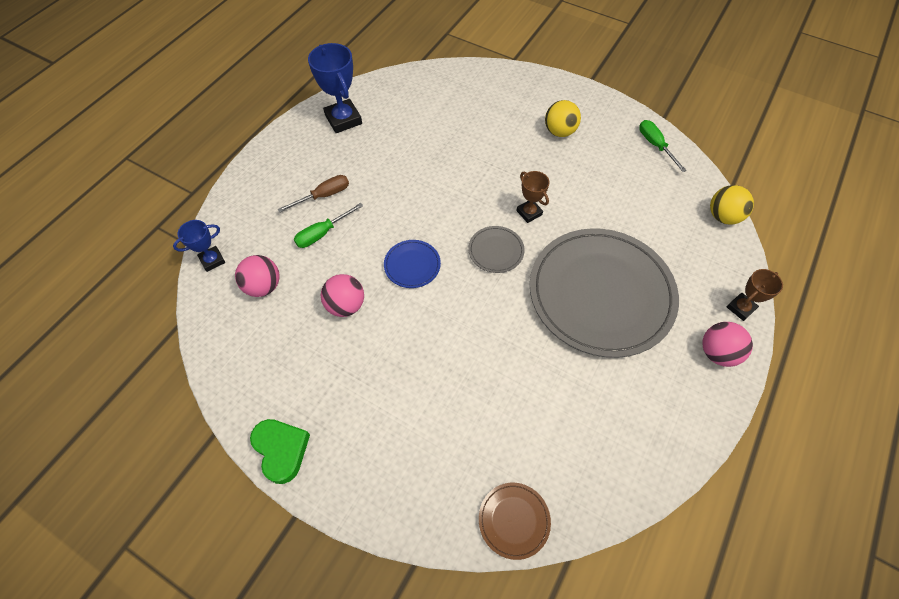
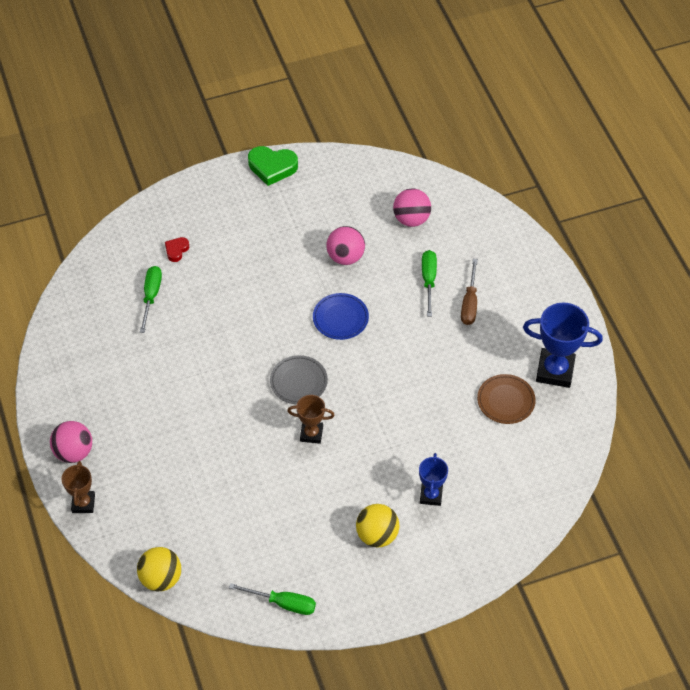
camera: 130 degrees right, 5 degrees down
blue trophy [173,220,225,272] -> blue trophy moved to [419,453,448,506]
brown plate [479,483,551,560] -> brown plate moved to [477,374,536,424]
grey plate [530,228,679,358] -> none
none -> green screwdriver [140,266,162,333]
none -> red heart [165,237,189,262]

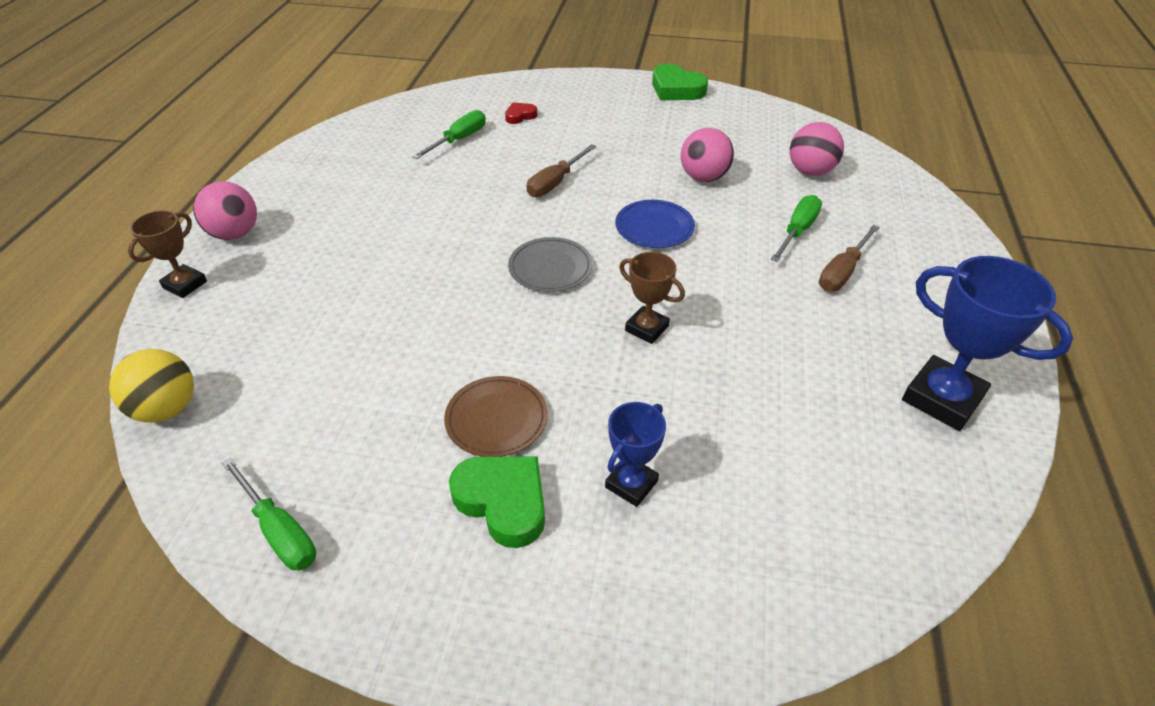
camera: 30 degrees right, 10 degrees down
brown trophy [287,395,335,444] -> brown trophy moved to [619,252,685,344]
yellow ball [356,504,399,548] -> green heart [449,456,545,548]
brown plate [477,374,536,424] -> brown plate moved to [444,376,548,456]
none -> brown screwdriver [526,144,597,197]

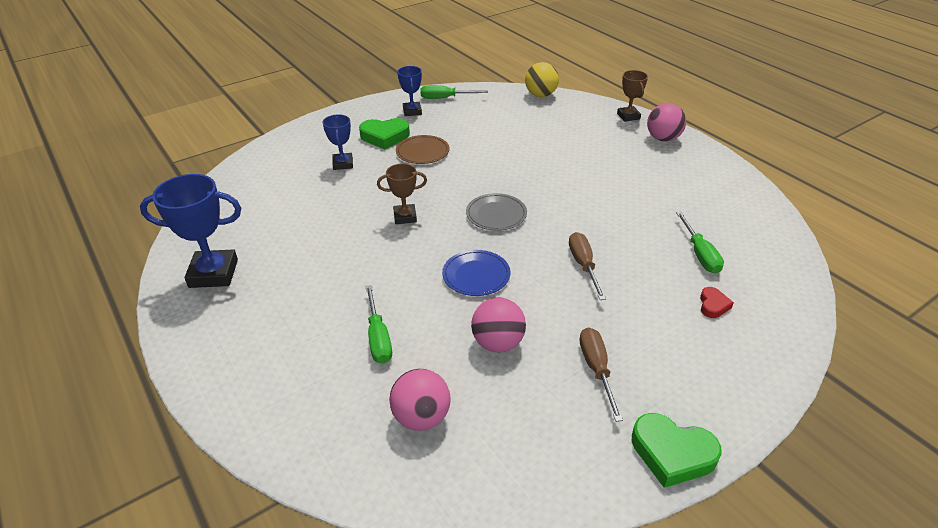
camera: 135 degrees right, 5 degrees down
green heart [652,64,708,100] -> green heart turned 150 degrees counterclockwise [632,413,722,488]
brown screwdriver [819,225,880,291] -> brown screwdriver moved to [579,327,623,422]
none -> blue trophy [397,66,422,116]

